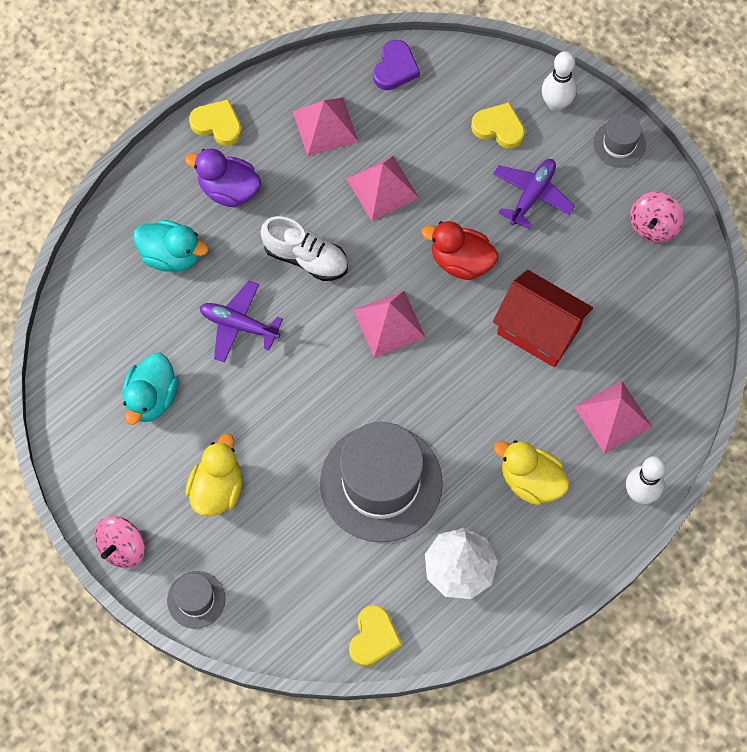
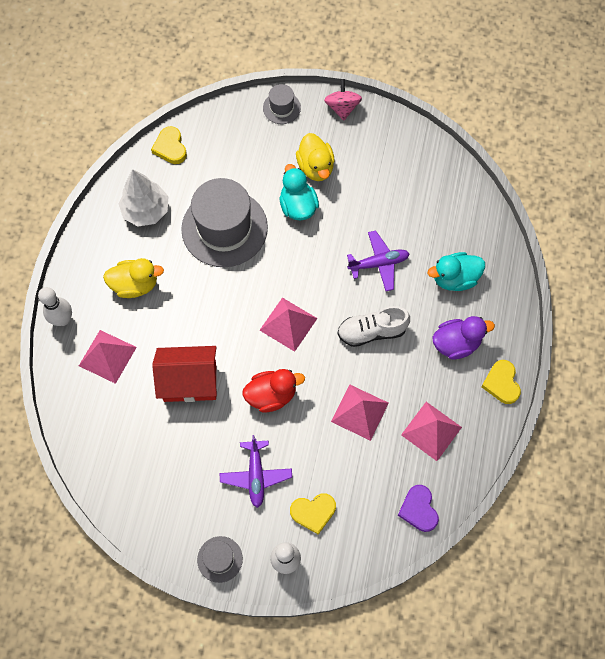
camera: 145 degrees right, 0 degrees up
turquoise duck [122,353,179,425] -> turquoise duck moved to [279,164,319,220]
yellow heart [189,99,242,146] -> yellow heart turned 90 degrees clockwise [481,360,521,404]
pink spinning top [630,192,684,243] -> none

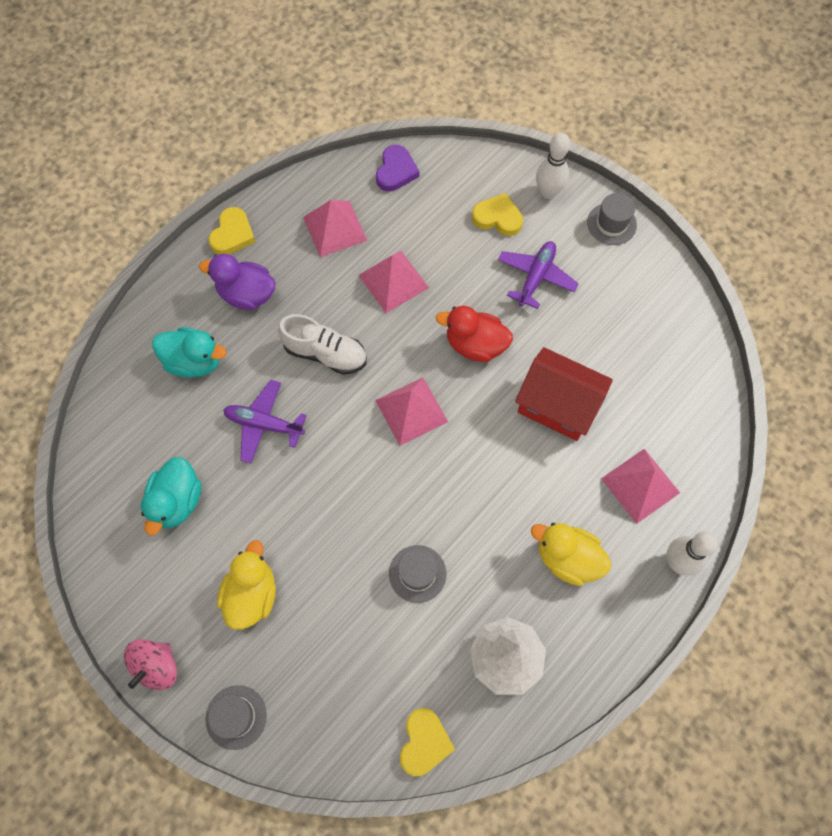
camera: 150 degrees left, 0 degrees up
grey hat [181,178,268,267] -> grey hat [389,545,446,603], size x0.46
turquoise duck [279,164,319,220] -> turquoise duck moved to [141,457,201,535]

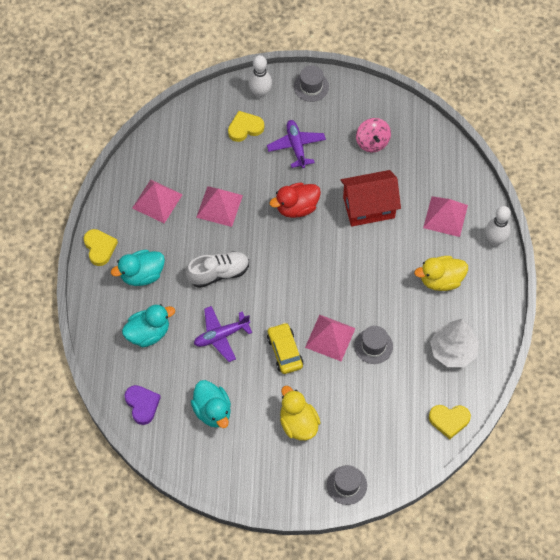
camera: 40 degrees left, 5 degrees down
pink spinning top [124,639,177,690] -> pink spinning top moved to [356,118,391,152]
purple duck [199,254,276,310] -> turquoise duck [111,250,165,286]
pink pyramid [375,378,448,446] -> pink pyramid moved to [305,315,356,361]
purple heart [376,145,419,191] -> purple heart moved to [124,385,161,425]
yellow heart [400,708,455,776] -> yellow heart turned 120 degrees clockwise [429,405,471,439]
none -> yellow car [267,323,303,374]

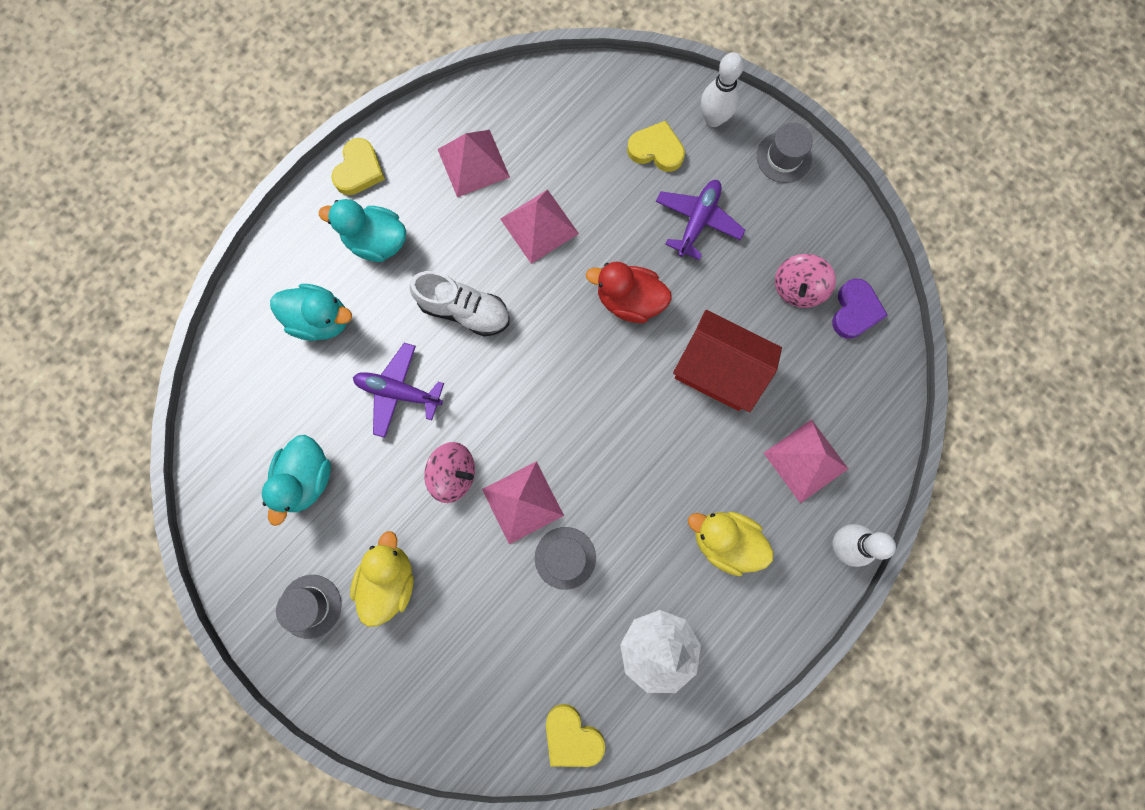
camera: 40 degrees right, 15 degrees up
purple heart [124,385,161,425] -> purple heart moved to [832,278,888,339]
yellow car [267,323,303,374] -> pink spinning top [424,442,475,503]
grey hat [327,465,367,505] -> grey hat moved to [276,575,342,639]

